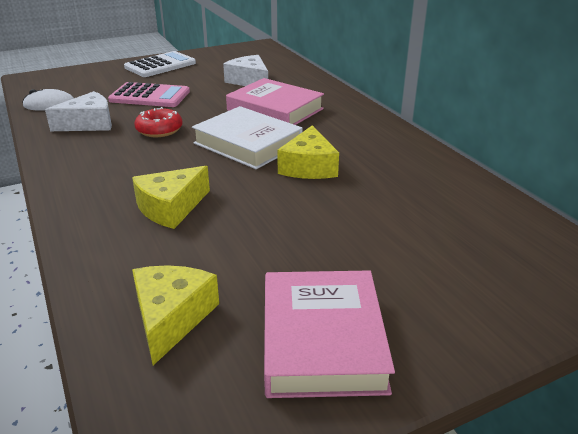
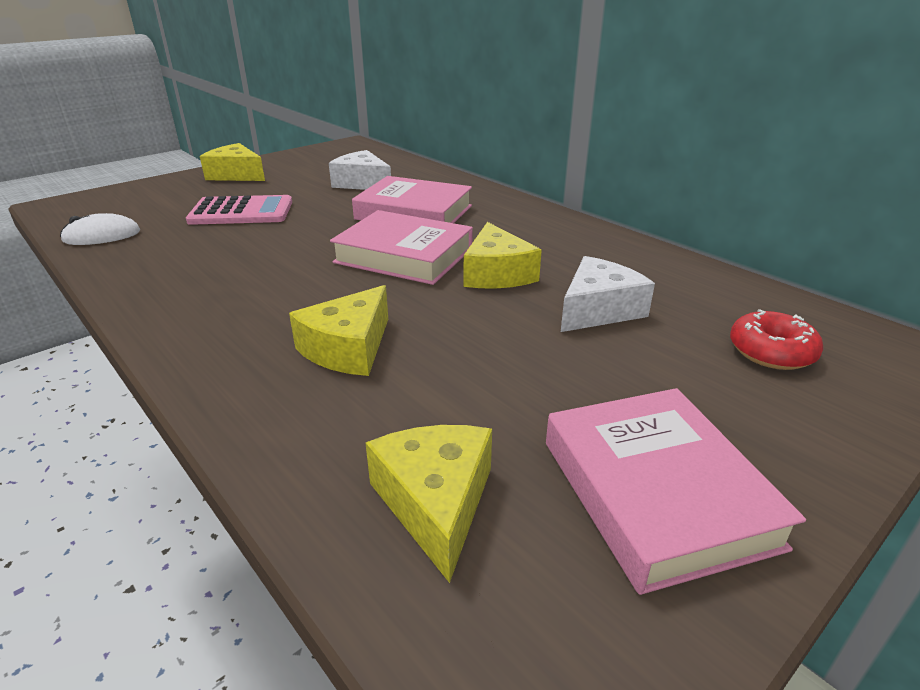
camera: 15 degrees left, 0 degrees up
white cheese [45,91,112,131] -> white cheese moved to [561,256,655,332]
white calculator [124,51,196,77] -> yellow cheese [200,143,265,181]
red donut [134,107,183,137] -> red donut moved to [730,309,824,370]
white book [192,106,303,169] -> pink book [330,210,473,285]

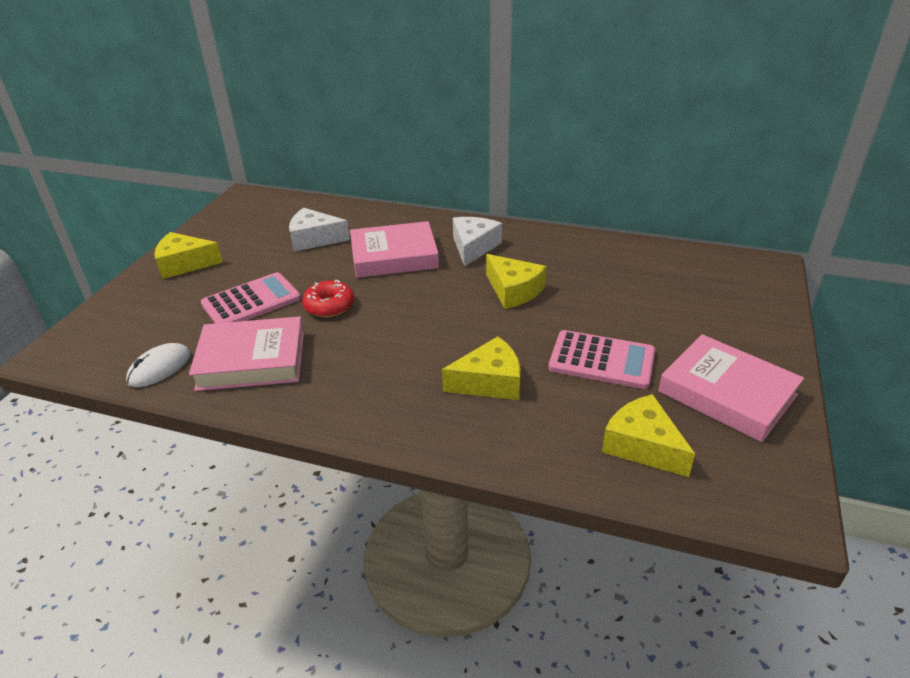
camera: 30 degrees left, 5 degrees up
yellow cheese [289,285,388,376] -> yellow cheese turned 105 degrees counterclockwise [442,336,520,400]
pink book [330,210,473,285] -> pink book moved to [189,316,304,391]
white cheese [561,256,655,332] -> white cheese moved to [453,217,502,267]
red donut [730,309,824,370] -> red donut moved to [302,280,354,317]
none -> pink calculator [548,330,655,389]

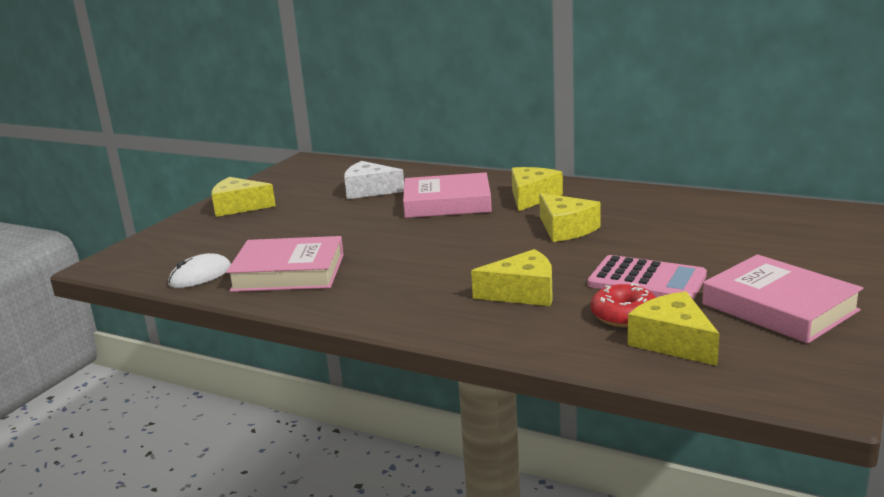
camera: 10 degrees right, 15 degrees down
pink calculator [201,272,301,324] -> none
red donut [302,280,354,317] -> red donut moved to [591,283,656,327]
white cheese [453,217,502,267] -> yellow cheese [511,167,563,211]

